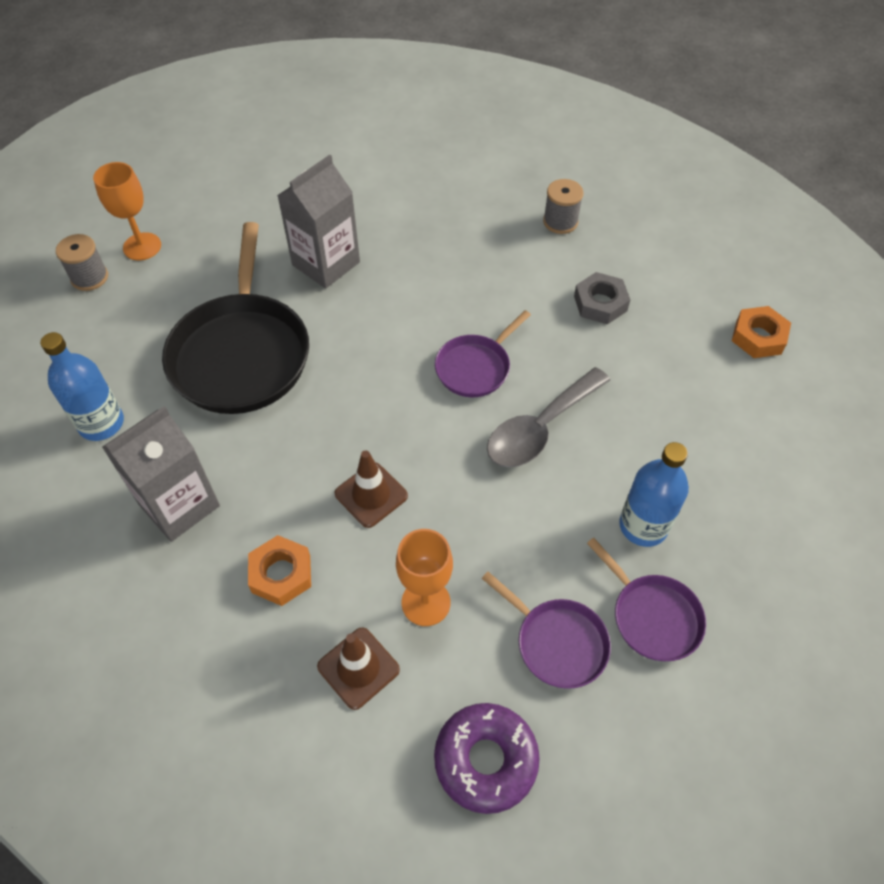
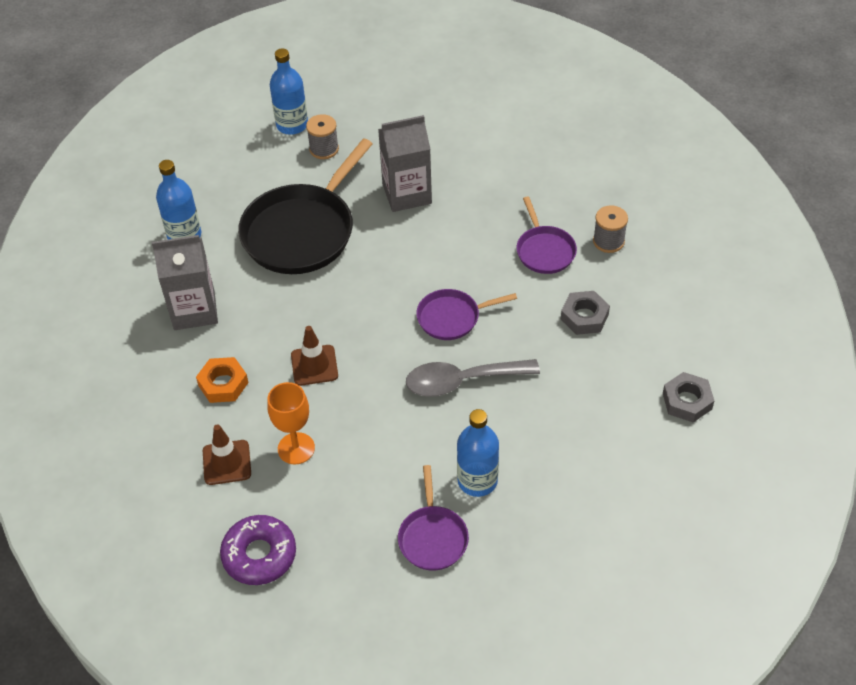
camera: 35 degrees right, 5 degrees down
grey spool [56,234,108,291] -> grey spool moved to [306,114,339,159]
orange goblet [93,162,161,260] -> blue bottle [270,48,308,135]
purple pan [482,572,611,689] -> purple pan moved to [516,197,577,274]
orange nut [732,306,791,358] -> grey nut [663,372,714,422]

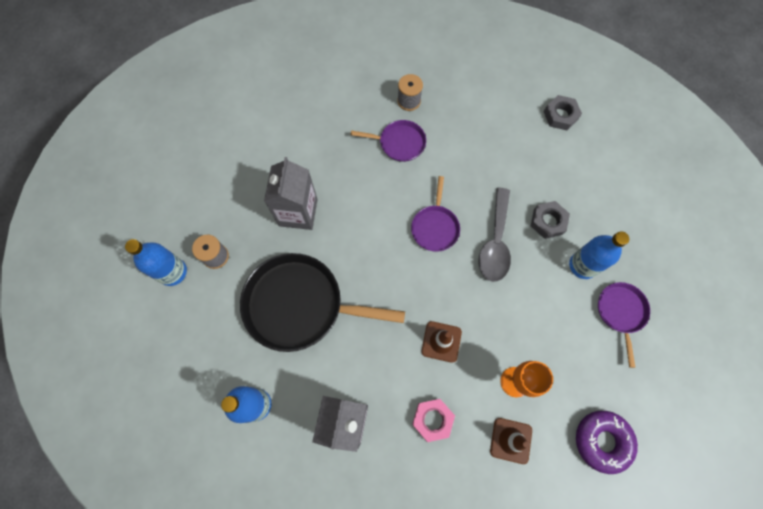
camera: 70 degrees left, 20 degrees up
orange nut [196,357,249,403] -> pink nut [412,399,455,442]
black pan [238,138,373,274] -> black pan turned 135 degrees clockwise [240,253,405,352]
purple pan [398,465,469,571] -> purple pan turned 105 degrees counterclockwise [598,282,650,368]
grey nut [561,291,610,335] -> grey nut moved to [531,201,570,239]

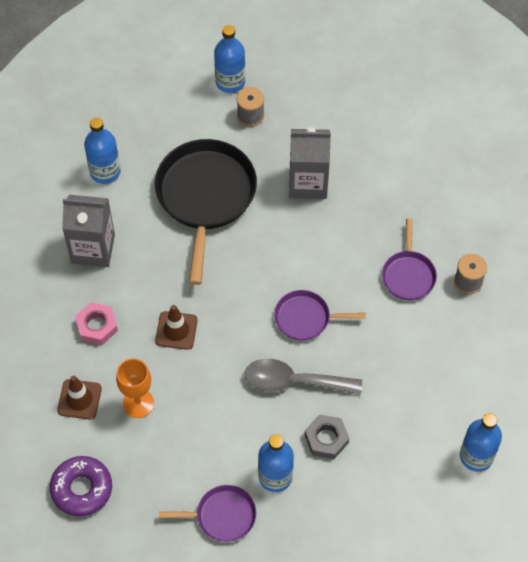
camera: 85 degrees right, 10 degrees down
grey nut [544,95,582,130] -> blue bottle [460,413,502,472]

